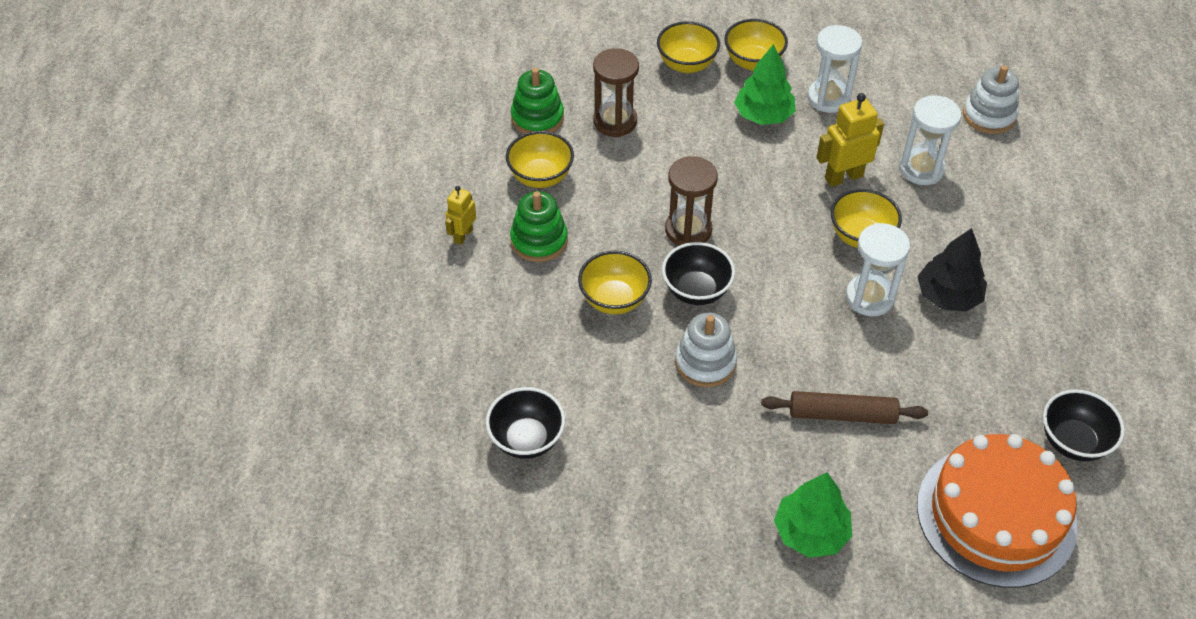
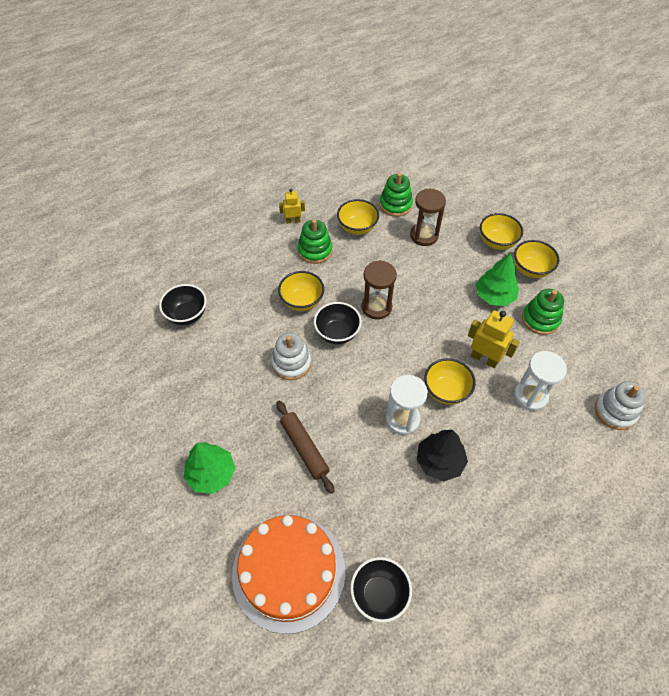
camera: 55 degrees right, 5 degrees up
white hourglass [807,25,862,113] -> green stacking toy [522,289,564,335]

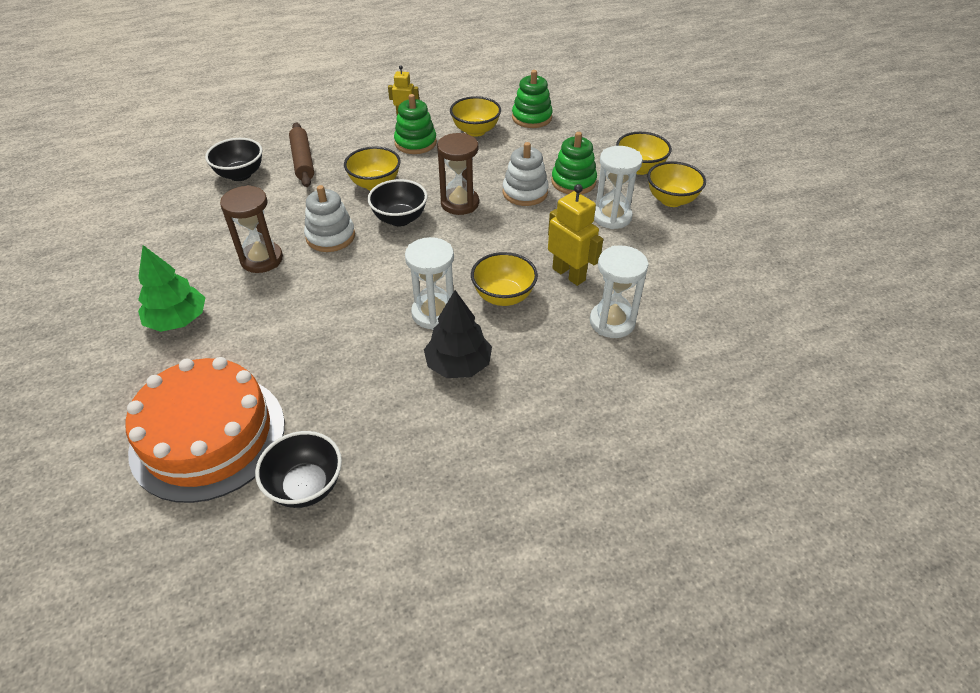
camera: 15 degrees right, 10 degrees down
brown rolling pin [276,401,335,494] -> brown rolling pin moved to [289,122,314,187]
brown hourglass [410,188,446,246] -> brown hourglass moved to [220,185,283,273]
green tree [476,253,519,306] -> white hourglass [594,146,643,229]
green stacking toy [522,289,564,335] -> green stacking toy moved to [551,132,597,194]
white stacking toy [595,381,646,430] -> white stacking toy moved to [503,142,549,206]

